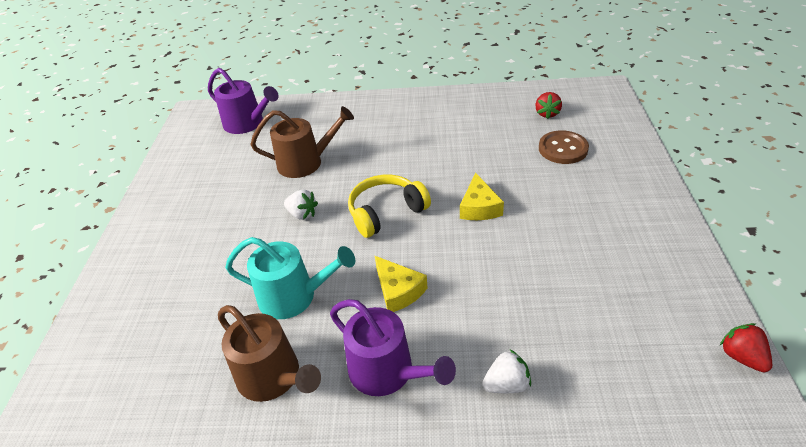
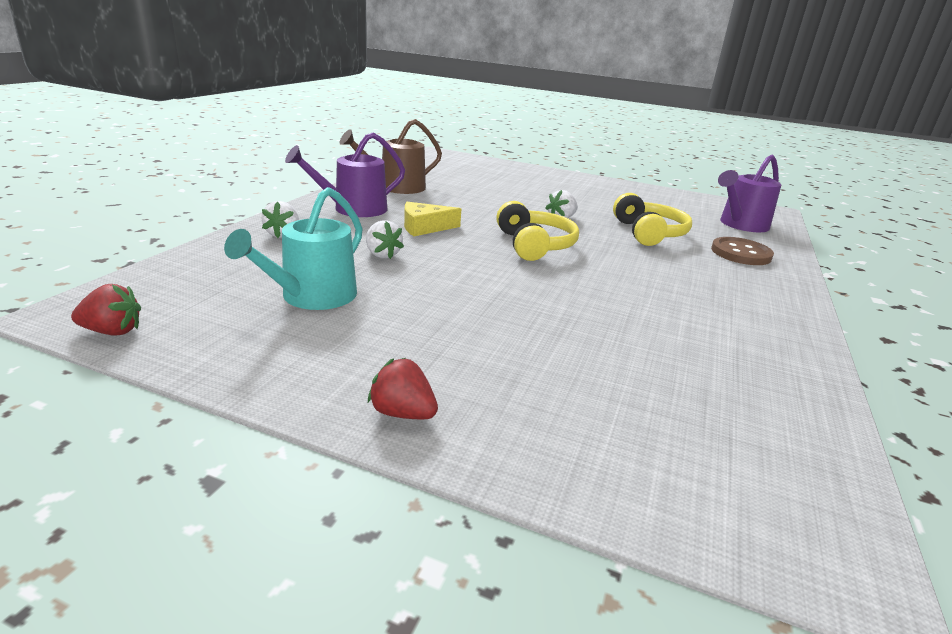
camera: 105 degrees right, 15 degrees down
turquoise watering can [225,237,355,319] -> turquoise watering can moved to [224,187,363,310]
brown watering can [251,106,354,178] -> yellow headphones [613,193,692,246]
yellow cheese [460,173,504,220] -> none
red strawberry [535,92,562,119] -> red strawberry moved to [368,358,438,419]
brown button [539,130,589,164] -> brown button moved to [711,237,774,265]
none -> white strawberry [366,220,404,259]

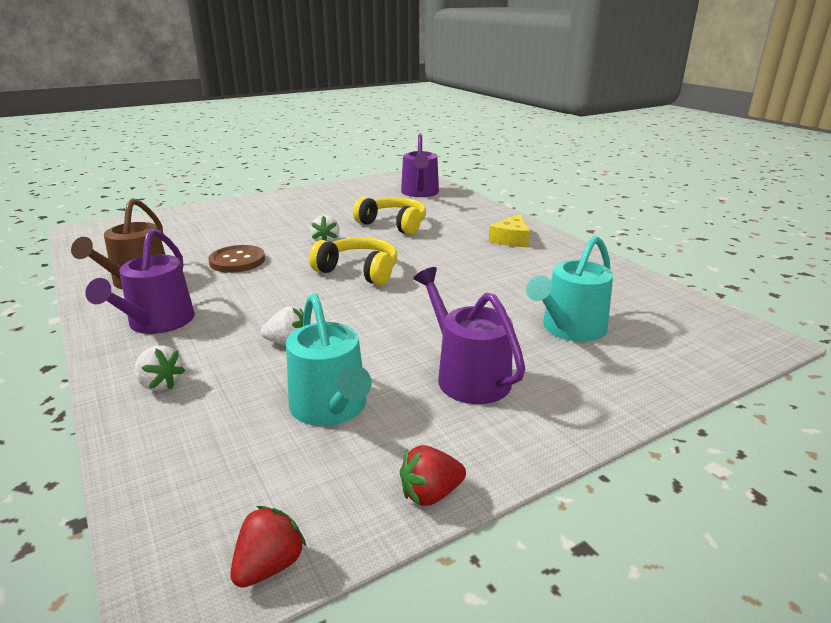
camera: 50 degrees left, 0 degrees up
red strawberry [368,358,438,419] -> red strawberry moved to [400,445,466,506]
yellow cheese [404,202,461,236] -> yellow cheese moved to [489,214,530,247]
brown button [711,237,774,265] -> brown button moved to [208,245,265,273]
none -> purple watering can [413,267,525,404]
none -> turquoise watering can [526,235,613,342]

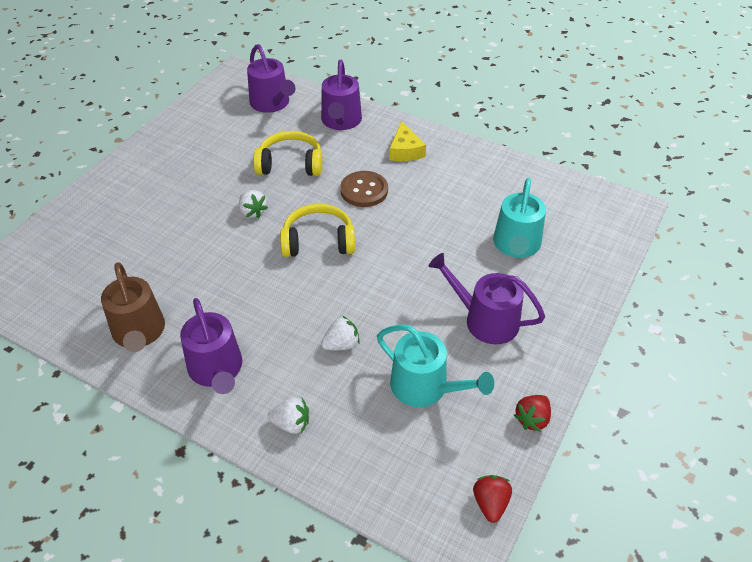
camera: 30 degrees left, 20 degrees up
brown button [208,245,265,273] -> brown button moved to [340,171,388,207]
none -> purple watering can [321,60,362,130]

